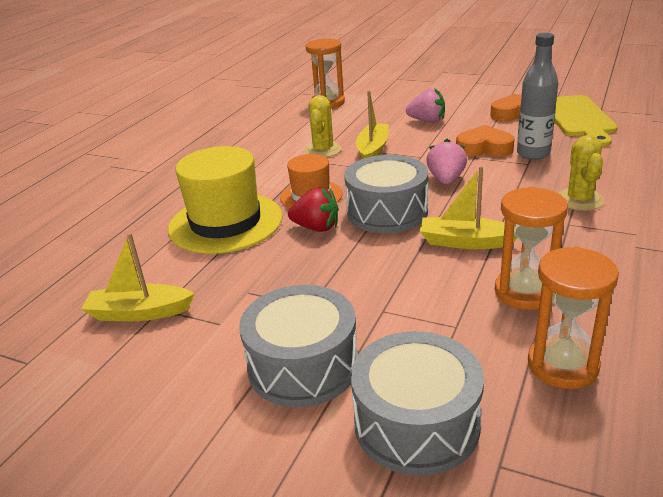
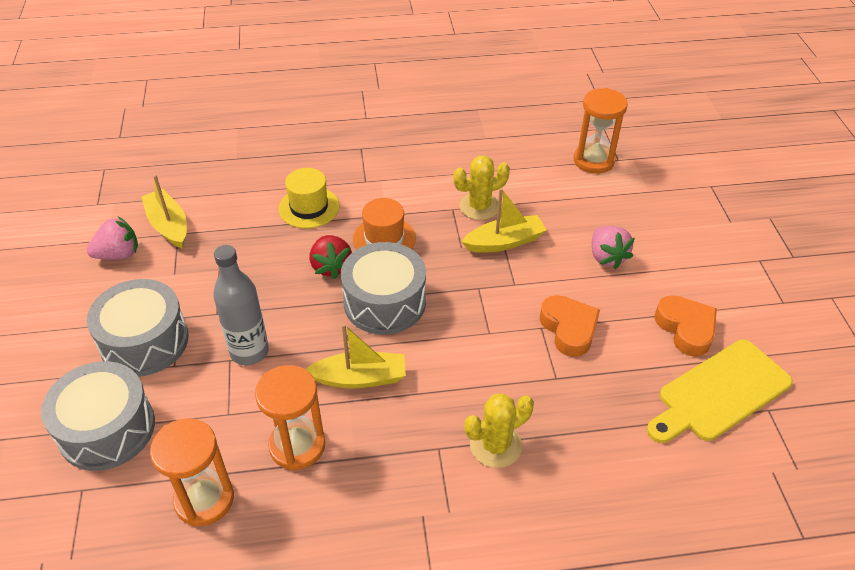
camera: 55 degrees right, 15 degrees up
yellow hat [168,146,283,254] -> yellow hat [279,168,340,228], size x0.58
yellow boat [420,166,517,249] -> yellow boat turned 105 degrees clockwise [305,324,406,388]
pink strawberry [426,139,467,184] -> pink strawberry moved to [87,216,138,259]
grey bottle [517,33,558,160] -> grey bottle moved to [213,245,269,365]

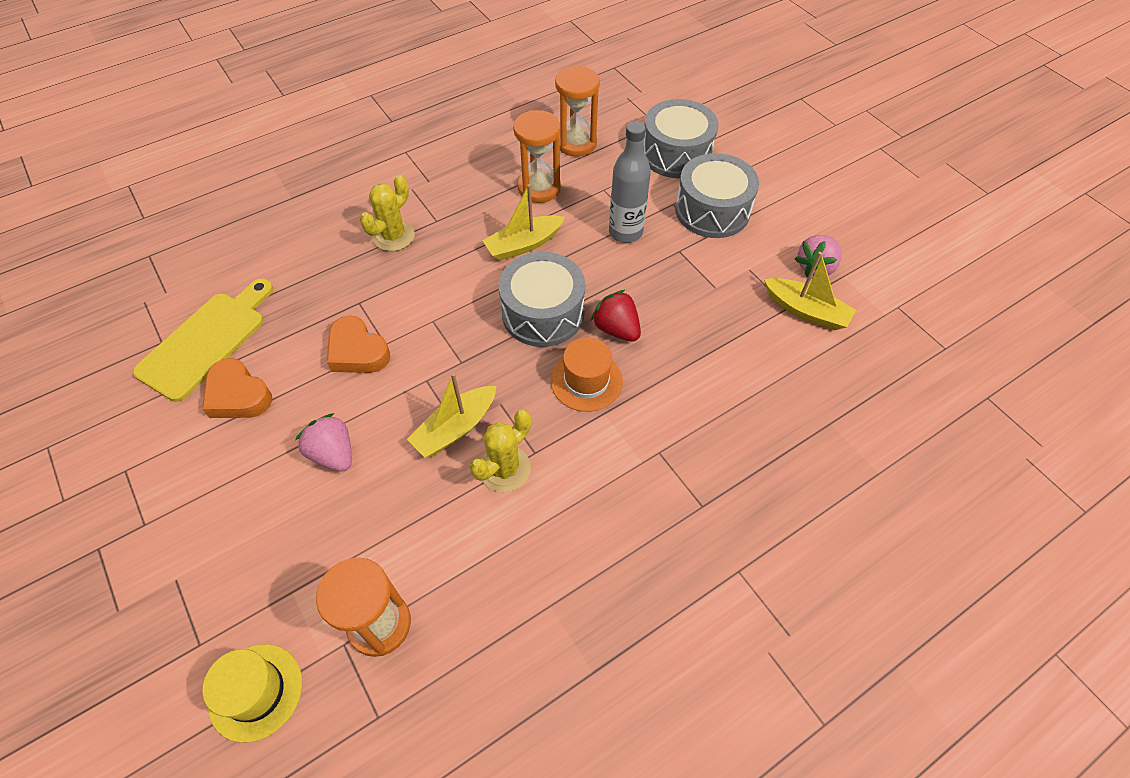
camera: 155 degrees right, 10 degrees up
yellow hat [279,168,340,228] -> yellow hat moved to [203,644,302,743]

